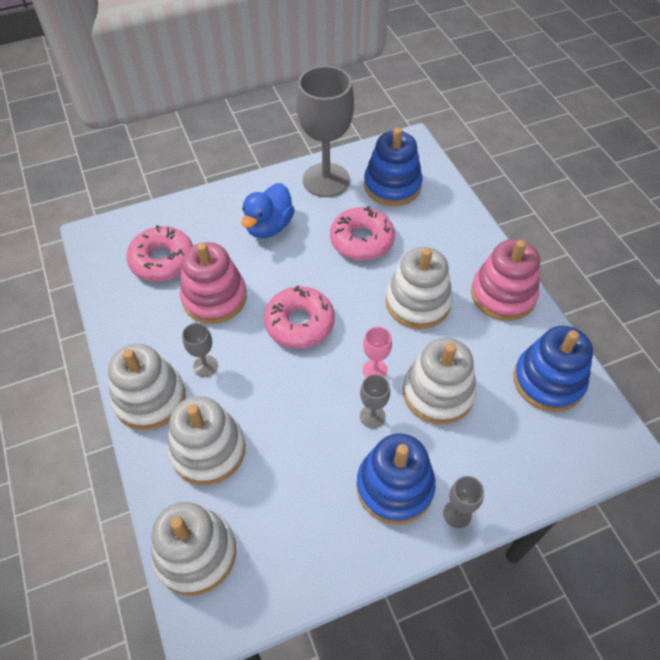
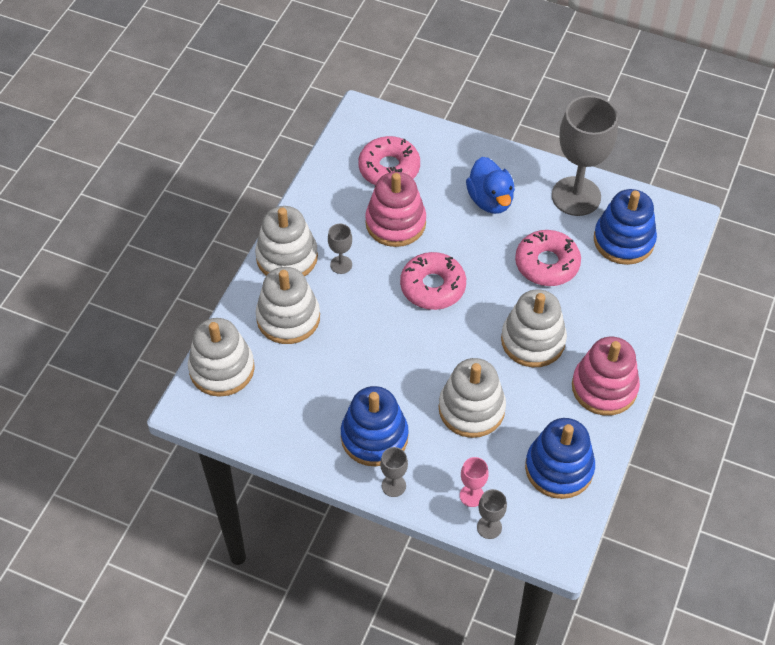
camera: 45 degrees right, 0 degrees up
blue duck [241,183,295,238] -> blue duck turned 90 degrees counterclockwise [466,157,515,214]
grey goblet [360,374,390,428] -> grey goblet moved to [477,489,507,539]
pink goblet [363,327,392,377] -> pink goblet moved to [460,457,489,507]

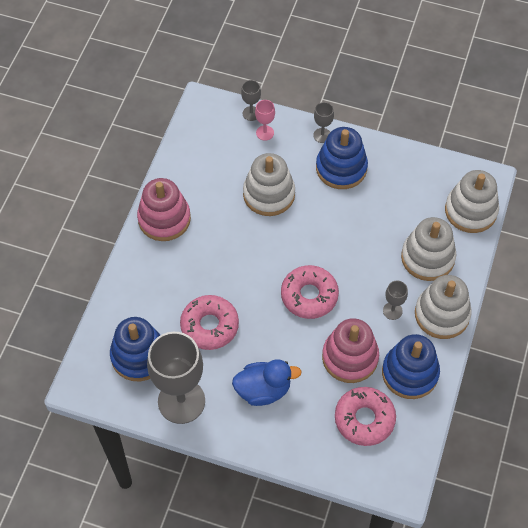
camera: 175 degrees right, 5 degrees up
blue duck [466,157,515,214] -> blue duck turned 105 degrees clockwise [232,359,302,406]
white stacking toy [501,289,567,367] -> none
blue stacking toy [525,418,595,499] -> blue stacking toy moved to [382,334,440,399]

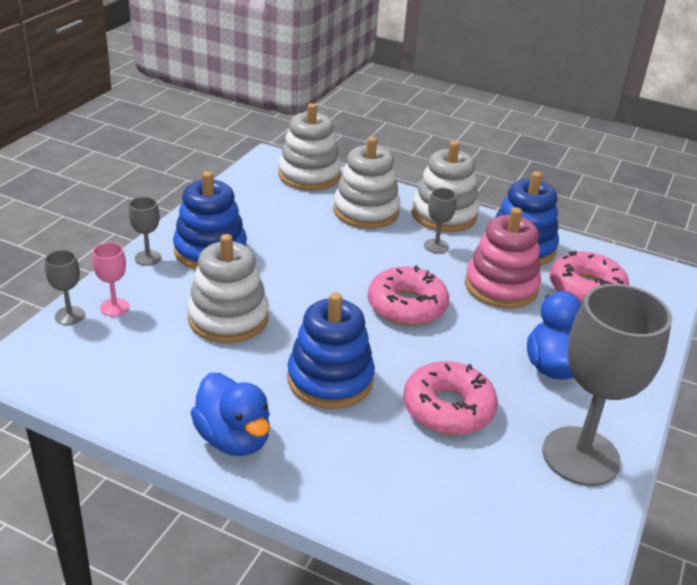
camera: 85 degrees left, 25 degrees down
blue stacking toy [110,317,160,381] -> blue stacking toy moved to [287,292,375,409]
pink stacking toy [137,178,191,241] -> blue duck [191,373,270,456]

